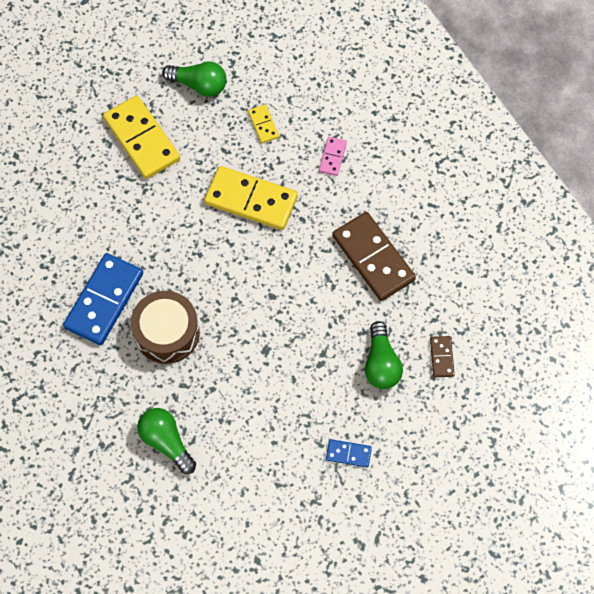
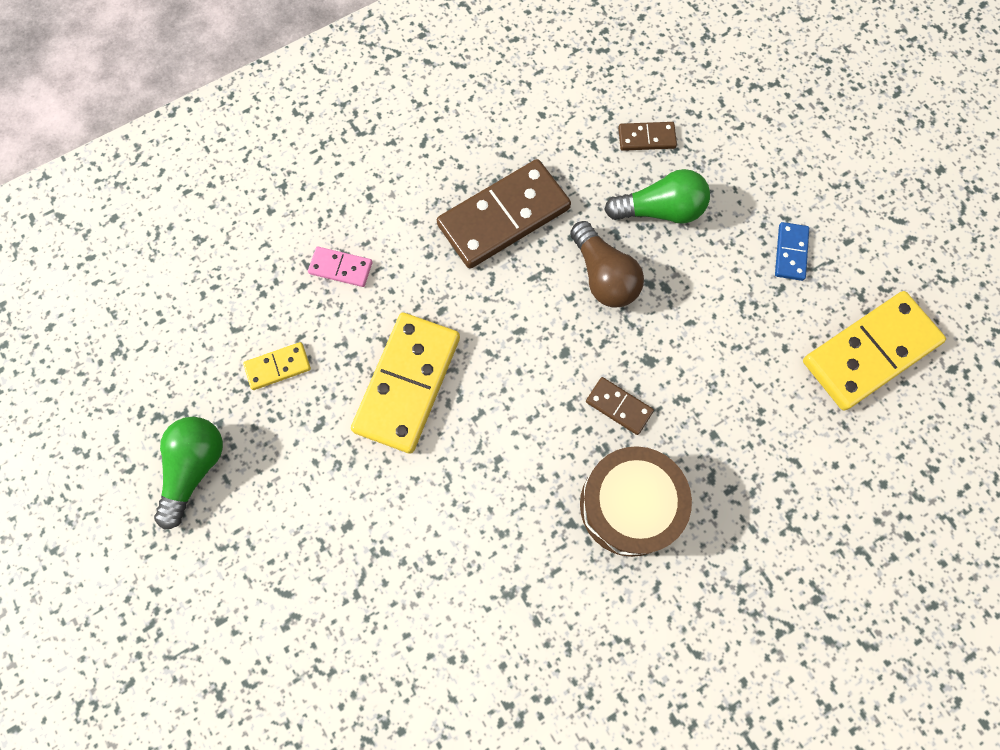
camera: 90 degrees left, 5 degrees up
blue domino [63,253,143,345] -> none
yellow domino [103,95,180,179] -> yellow domino moved to [803,291,946,410]
green light bulb [137,408,196,474] -> none
none -> brown light bulb [570,221,644,308]
none -> brown domino [586,377,654,435]

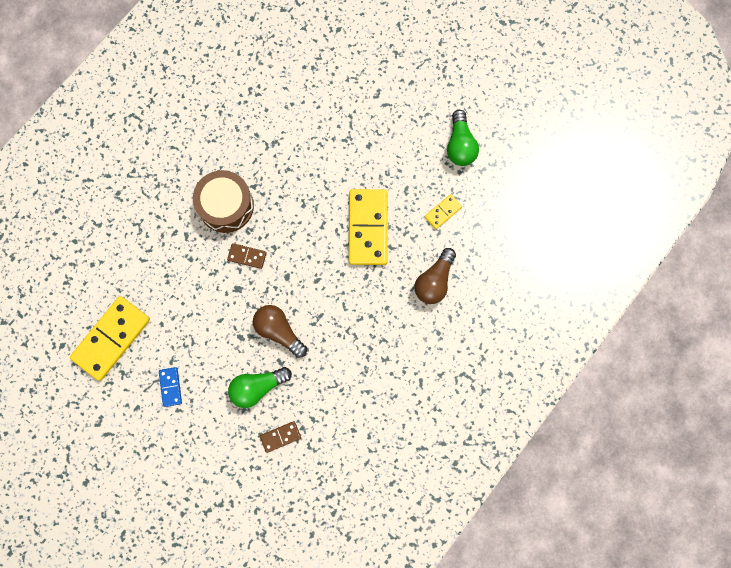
camera: 160 degrees right, 5 degrees up
pink domino [308,247,372,287] -> brown light bulb [414,248,456,304]
brown domino [437,159,571,269] -> none

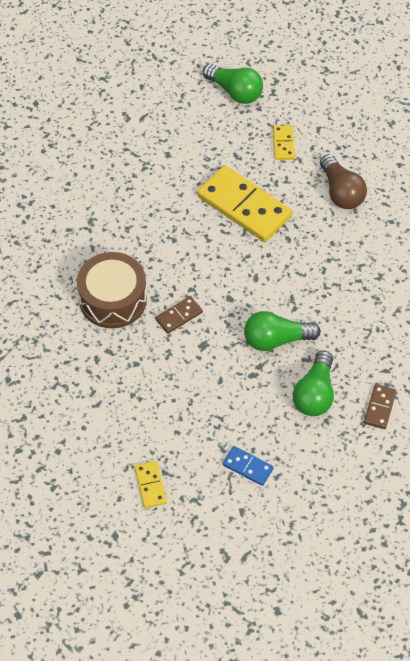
camera: 50 degrees left, 20 degrees down
yellow domino [70,296,150,381] -> yellow domino [135,461,167,508], size x0.47
brown light bulb [253,305,307,358] -> green light bulb [244,311,321,351]

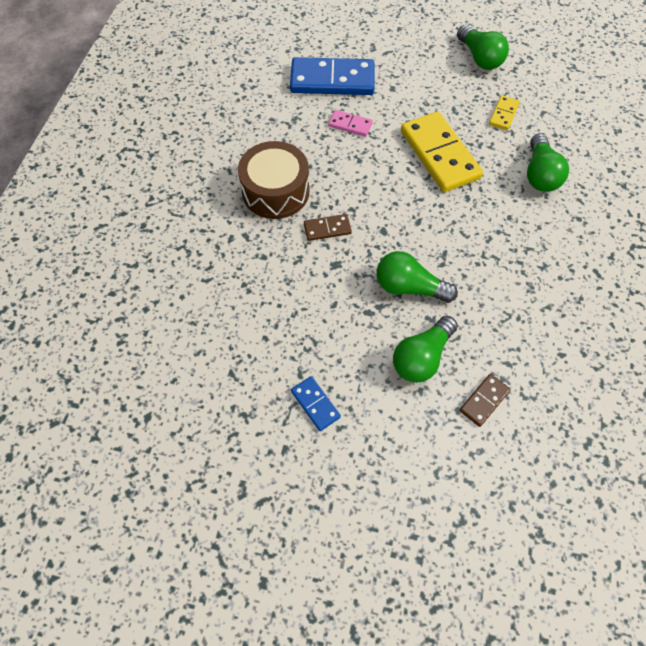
camera: 25 degrees right, 5 degrees up
yellow domino [135,461,167,508] -> none
brown light bulb [320,154,367,209] -> green light bulb [527,133,569,192]
none -> blue domino [290,57,375,95]
none -> pink domino [328,110,373,137]

